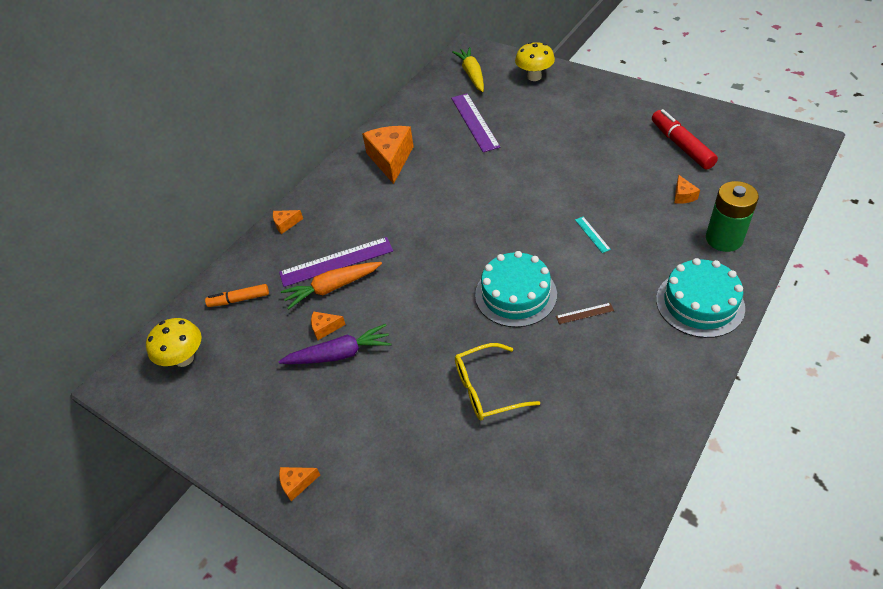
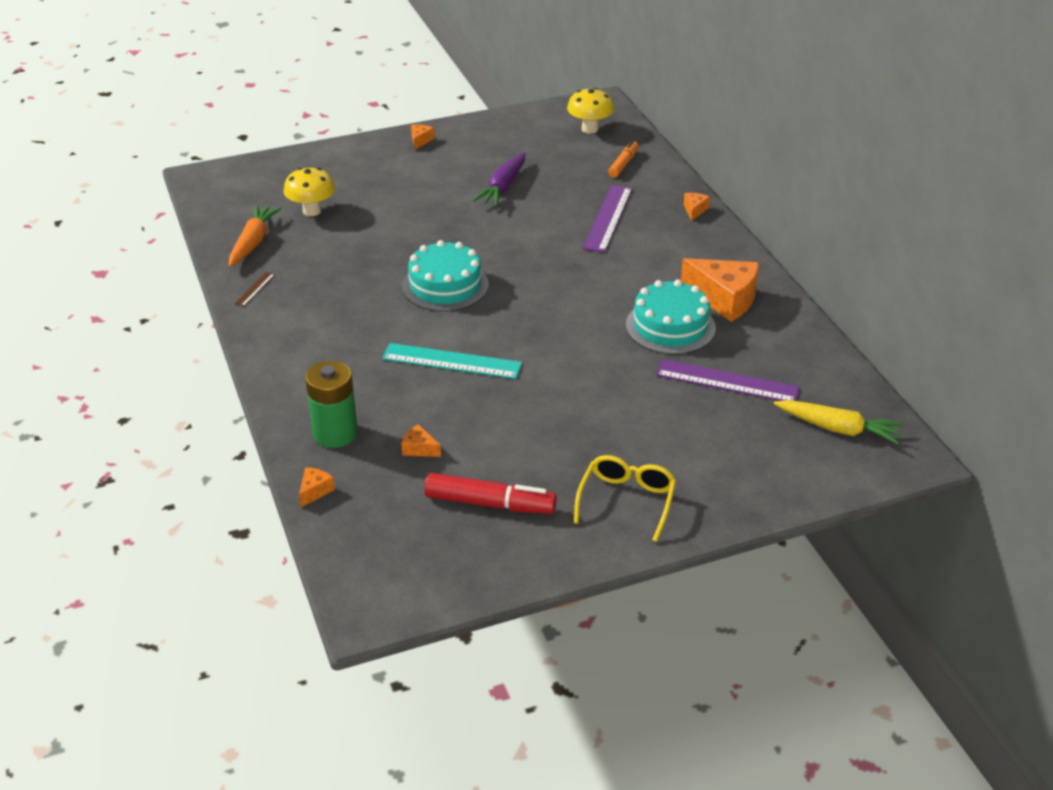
camera: 120 degrees right, 10 degrees down
orange carrot [281,262,382,309] -> orange carrot moved to [229,205,281,267]
orange cheese [311,311,346,340] -> orange cheese moved to [299,467,335,507]
yellow glasses [455,343,540,420] -> yellow glasses moved to [574,455,676,542]
yellow mushroom [515,42,555,81] -> yellow mushroom moved to [283,168,335,216]
brown ruler [556,303,614,324] -> brown ruler moved to [234,272,275,307]
turquoise ruler [575,217,611,253] -> turquoise ruler [382,343,522,379], size x2.19
turquoise cake [656,258,745,338] -> turquoise cake moved to [626,279,716,354]

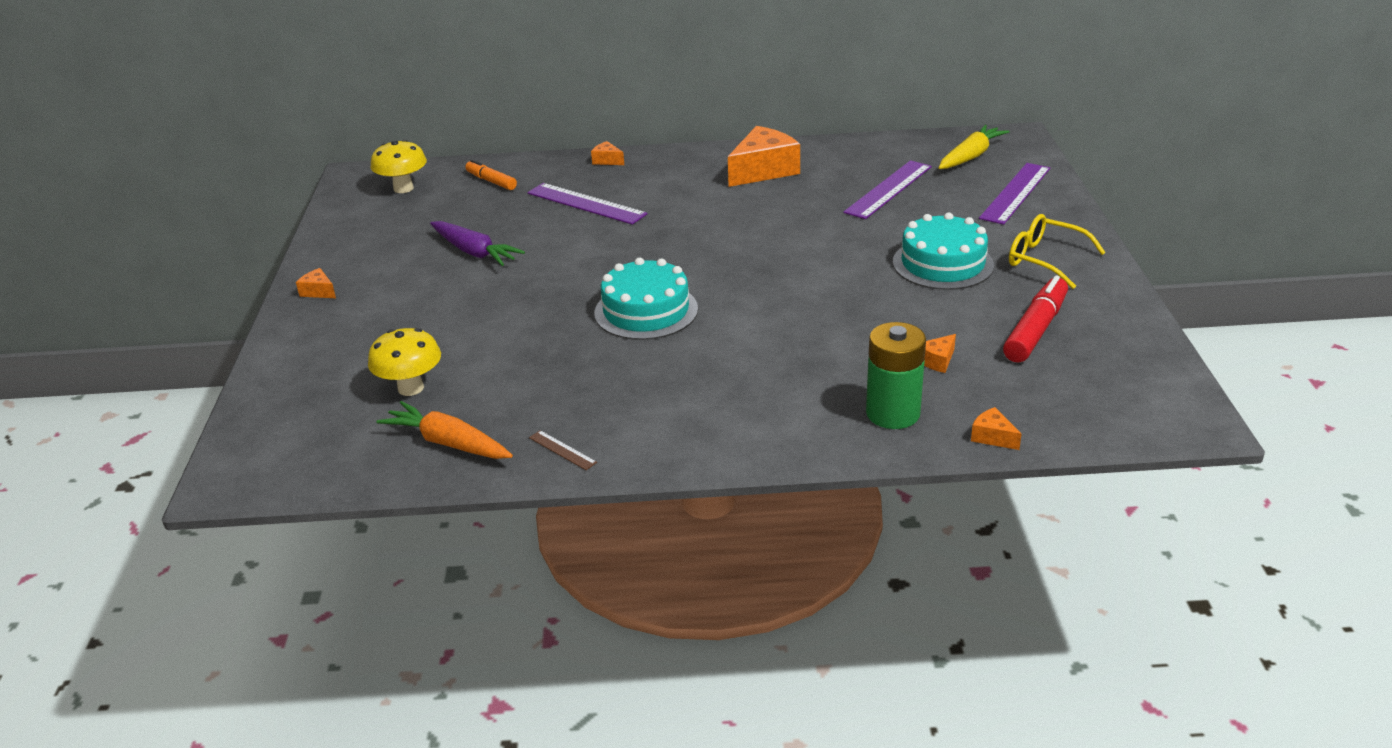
camera: 70 degrees left, 5 degrees down
turquoise ruler [382,343,522,379] -> none
turquoise cake [626,279,716,354] -> turquoise cake moved to [893,212,994,290]
none -> purple ruler [979,163,1050,225]

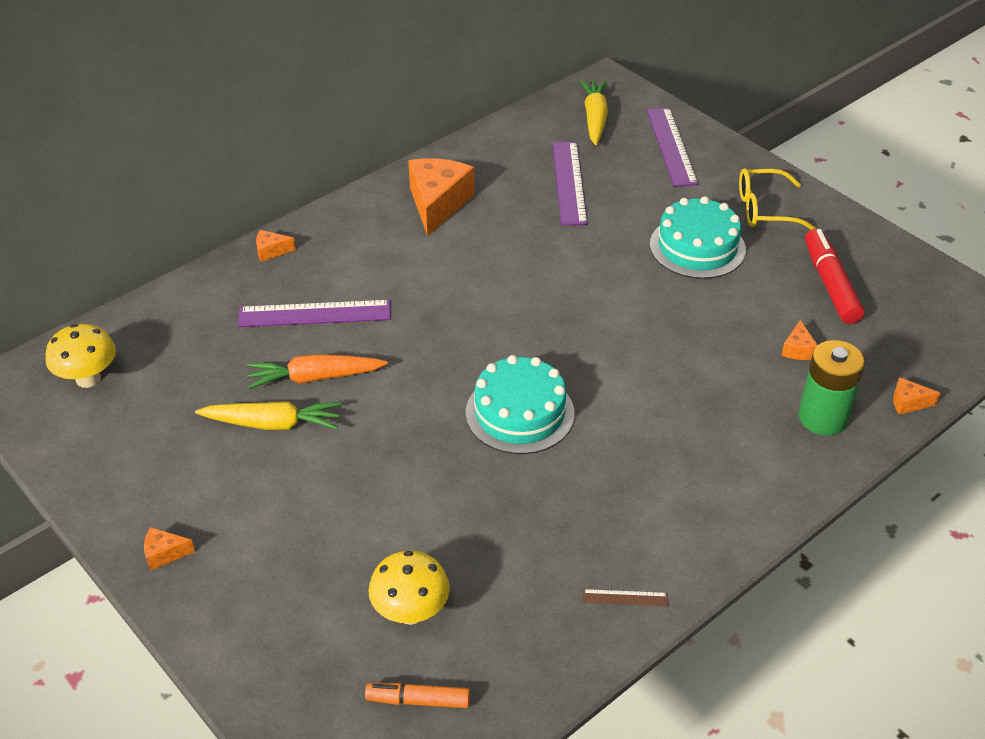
camera: 40 degrees left, 10 degrees up
orange carrot [376,401,513,459] -> orange carrot moved to [247,354,388,389]
purple carrot [430,221,525,266] -> yellow carrot [195,401,341,430]
orange marker [465,160,517,190] -> orange marker moved to [365,683,470,708]

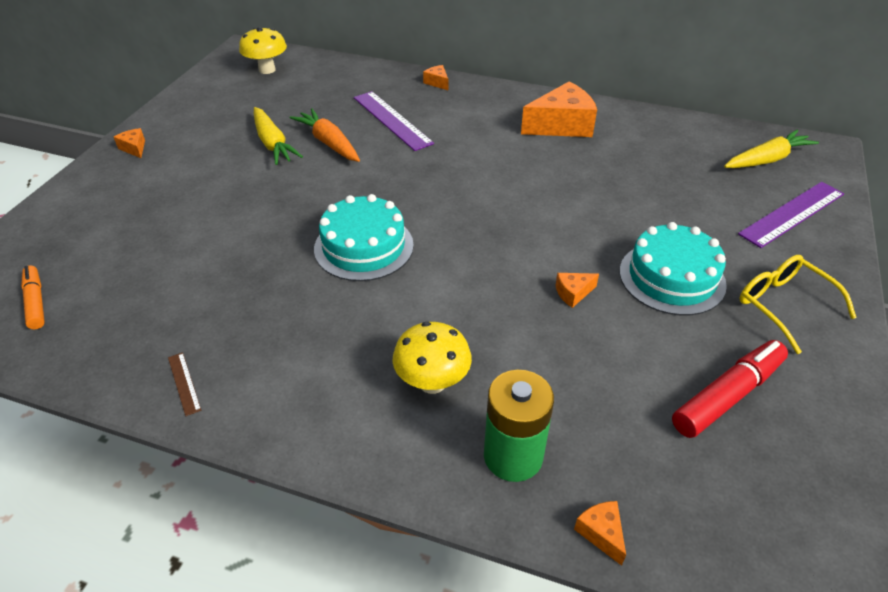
camera: 60 degrees right, 0 degrees up
yellow mushroom [368,551,450,625] -> yellow mushroom moved to [392,322,472,394]
purple ruler [552,142,588,225] -> none
orange cheese [781,320,817,360] -> orange cheese moved to [555,273,599,308]

